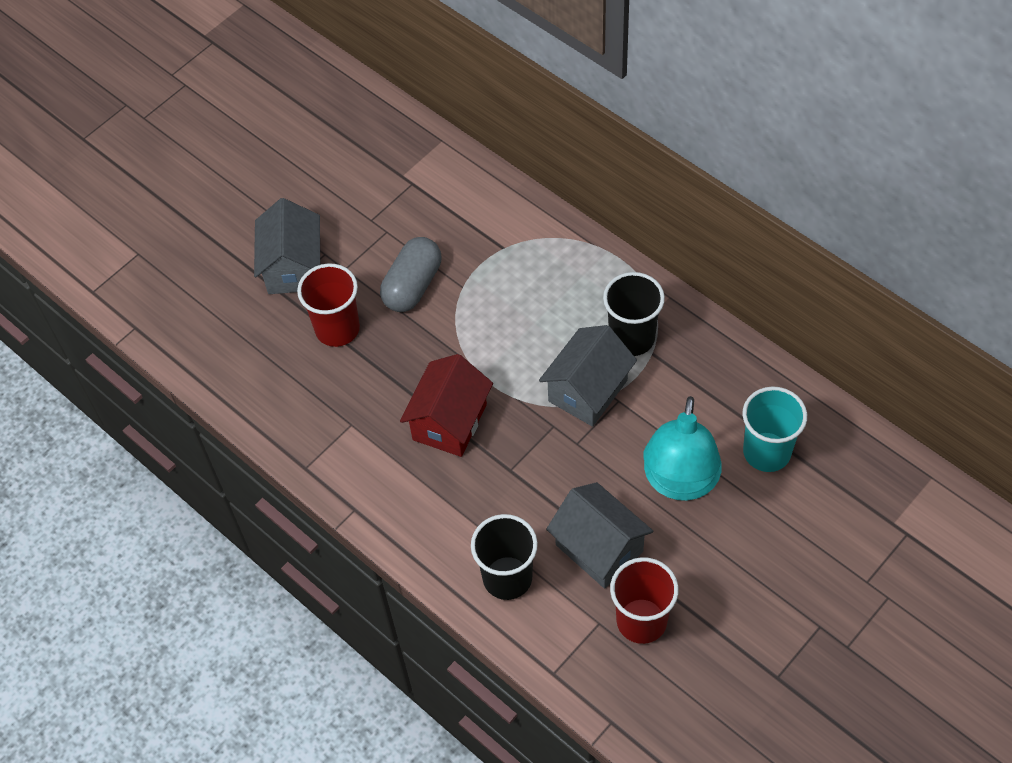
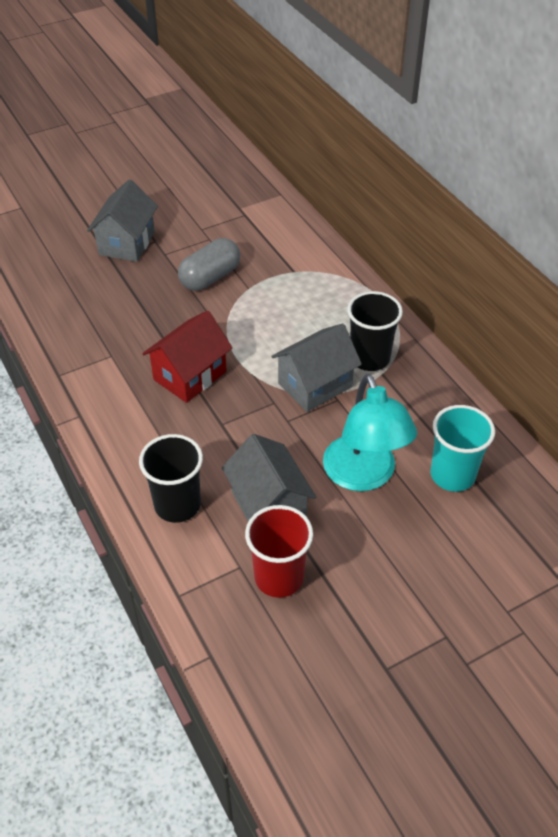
camera: 15 degrees right, 10 degrees down
red cup [297,263,360,347] -> none
turquoise lamp [643,396,722,501] -> turquoise lamp turned 45 degrees counterclockwise [323,374,417,491]

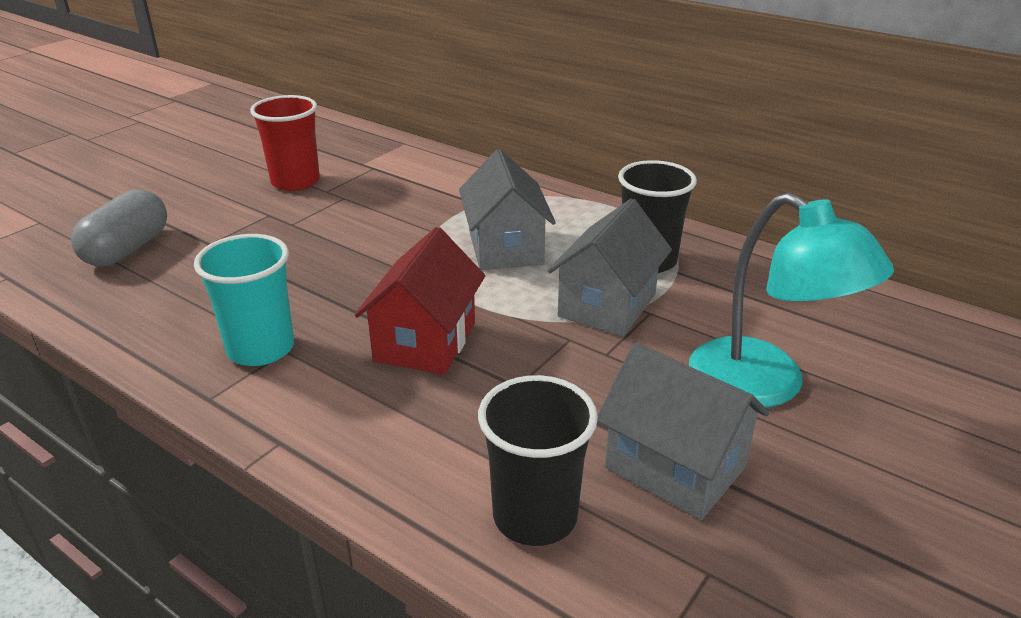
camera: 25 degrees left, 15 degrees down
grey house [87,179,158,262] -> grey house moved to [459,149,556,270]
grey capsule [178,238,240,291] -> grey capsule moved to [71,189,167,267]
red cup [245,505,313,598] -> red cup moved to [250,95,320,191]
turquoise cup [430,405,495,492] -> turquoise cup moved to [194,234,294,366]

